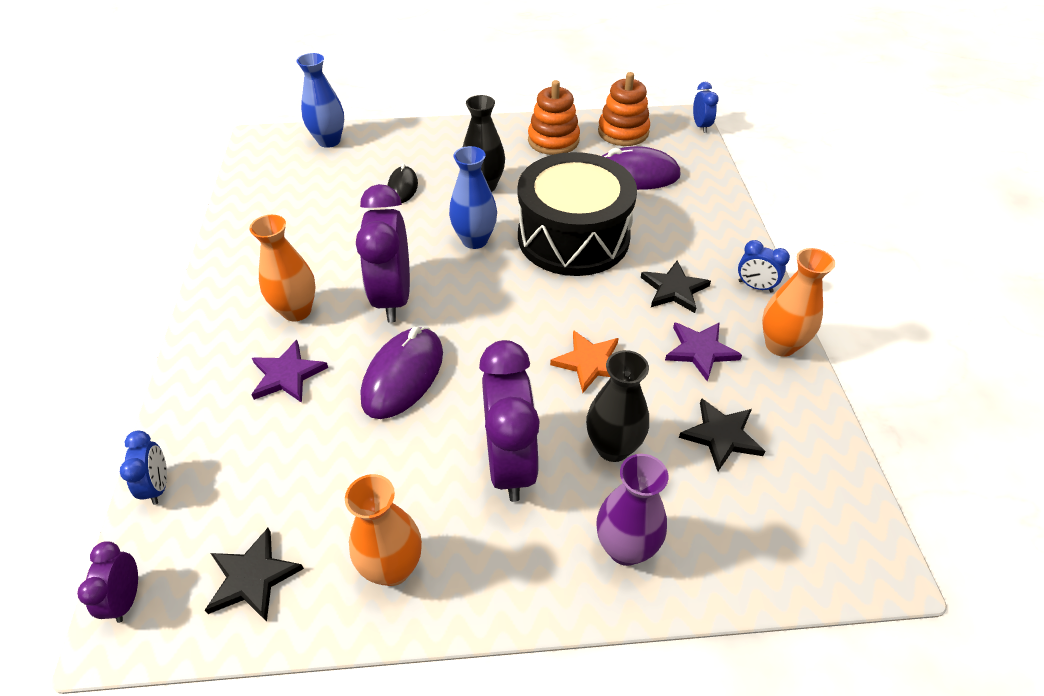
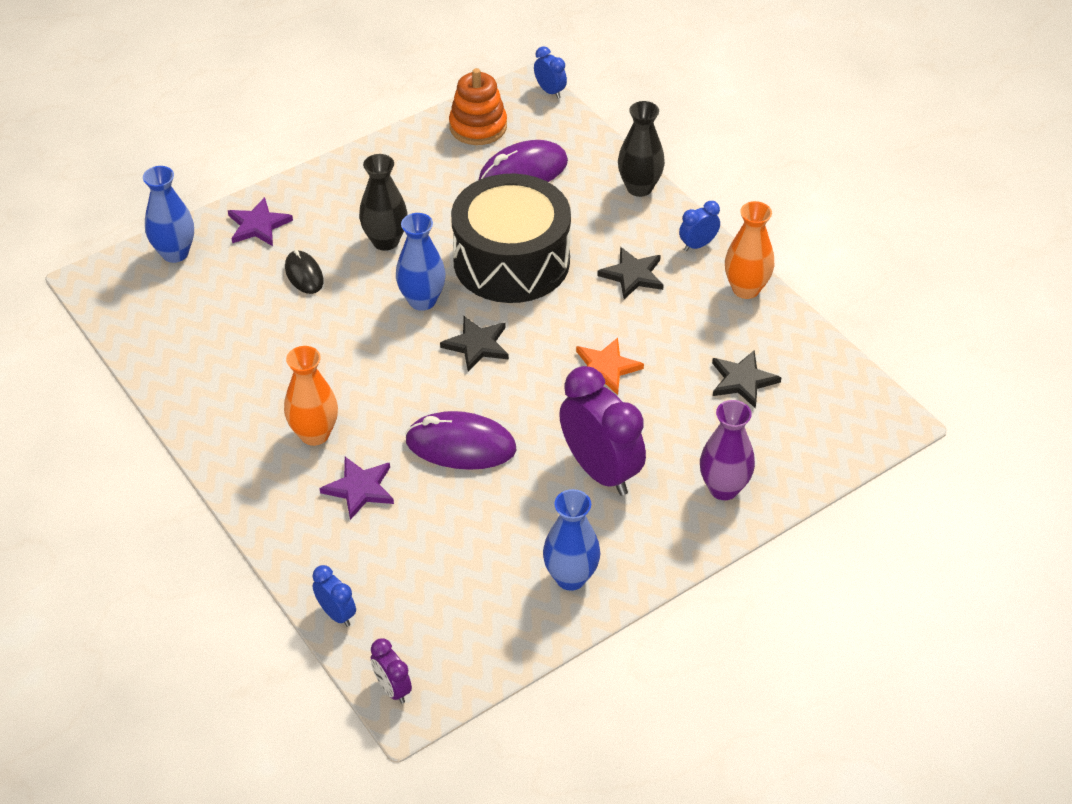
camera: 30 degrees left, 0 degrees up
black star [205,528,304,622] -> black star moved to [440,316,509,372]
orange vase [345,474,422,586] -> blue vase [543,489,600,591]
purple clock [356,184,410,323] -> none
purple mouse [361,327,443,419] -> purple mouse turned 75 degrees counterclockwise [405,411,516,470]
orange stacking toy [528,80,580,155] -> none
black vase [586,350,649,462] -> black vase moved to [618,101,665,197]
purple star [665,322,742,381] -> purple star moved to [228,197,293,246]
blue clock [738,240,790,293] -> blue clock turned 150 degrees clockwise [679,201,720,252]

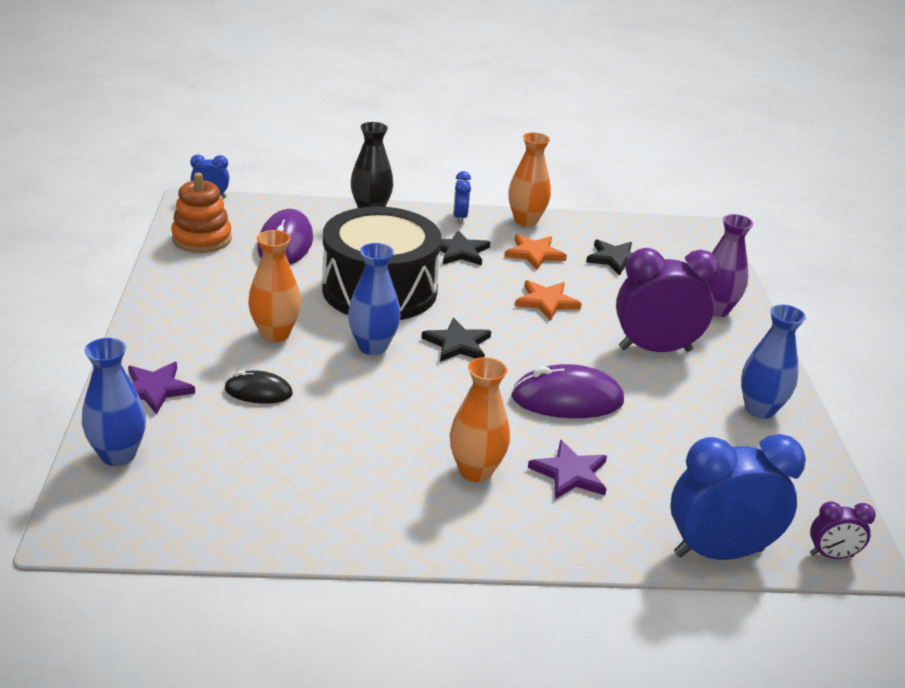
camera: 60 degrees left, 15 degrees down
blue clock [312,565,356,627] -> blue clock [670,434,806,560], size x2.11
black vase [359,154,408,251] -> orange vase [248,230,301,342]
purple mouse [405,411,516,470] -> purple mouse turned 45 degrees clockwise [511,364,624,418]
none -> orange star [505,234,567,270]

